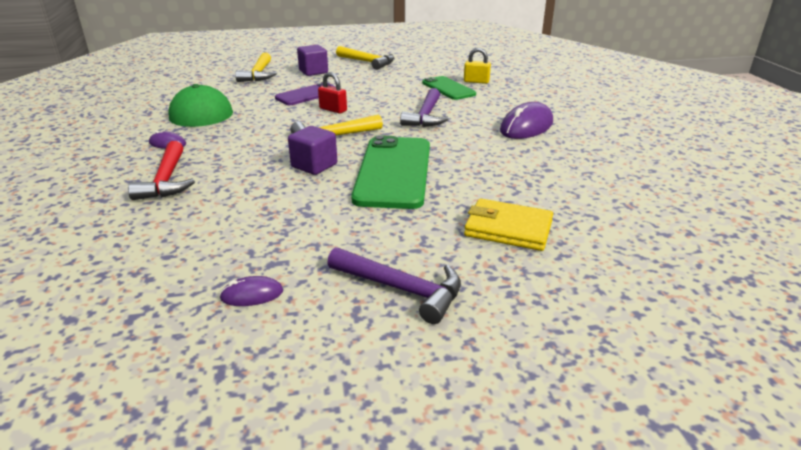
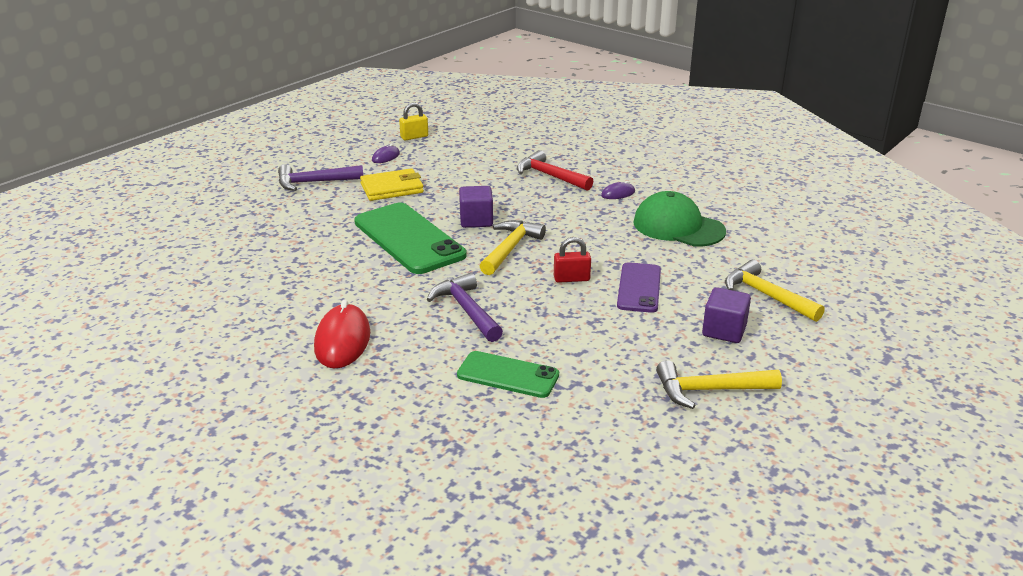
camera: 140 degrees right, 0 degrees up
yellow padlock [464,48,491,84] -> yellow padlock moved to [399,102,428,140]
yellow wallet [464,198,553,251] -> yellow wallet moved to [360,168,424,201]
purple mouse [500,102,553,139] -> red mouse [314,300,370,369]

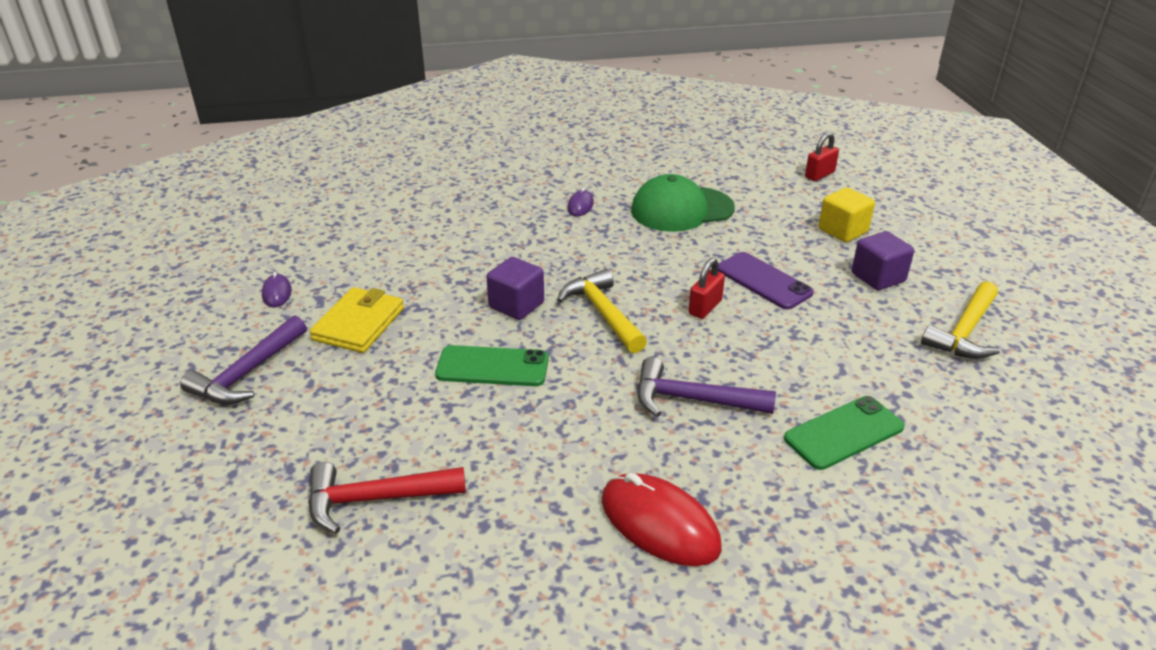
camera: 50 degrees left, 5 degrees up
green phone [354,203,467,274] -> green phone [435,345,549,386], size x0.59
yellow padlock [399,102,428,140] -> none
red hammer [517,150,593,191] -> red hammer moved to [308,462,466,534]
yellow hammer [725,260,825,322] -> yellow cube [818,187,875,242]
none -> red padlock [805,132,839,181]

